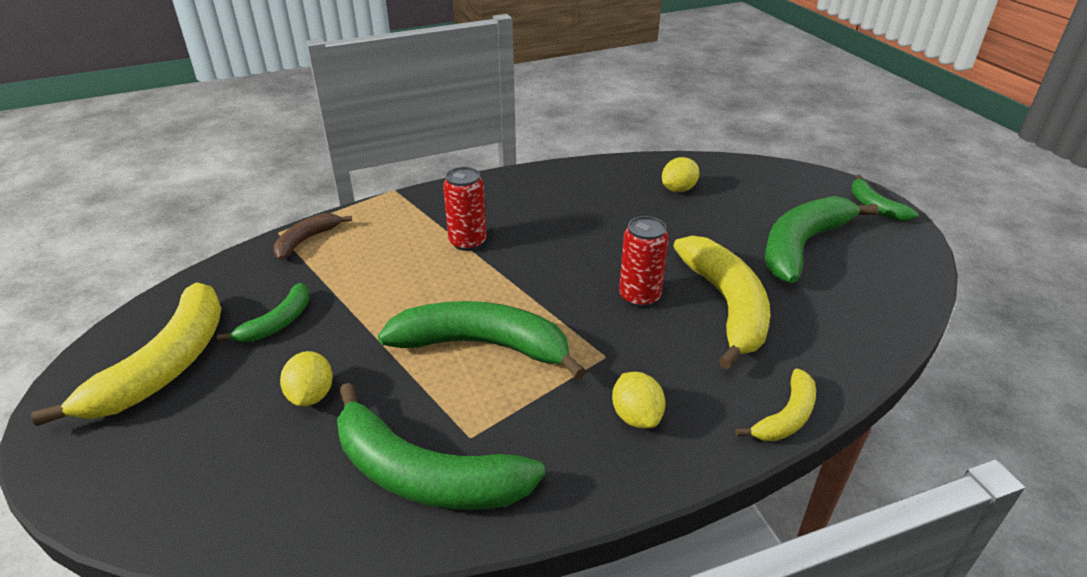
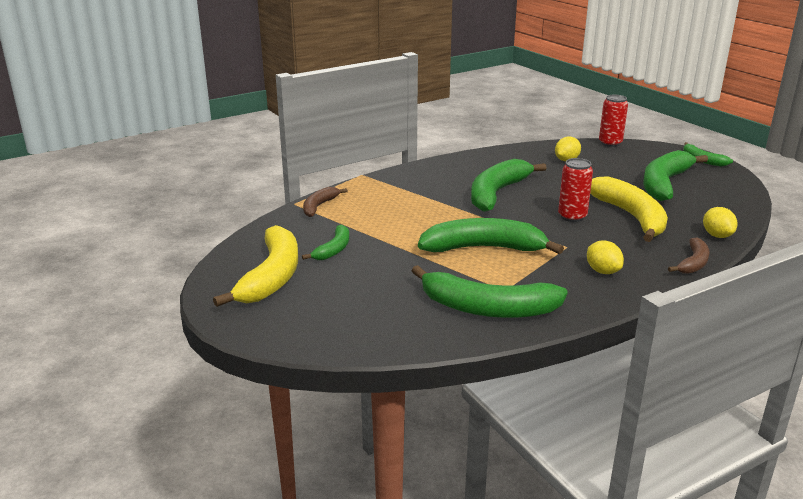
camera: 10 degrees left, 10 degrees down
yellow lemon [280,351,333,407] -> yellow lemon moved to [703,207,738,238]
red can [443,167,487,251] -> red can moved to [599,95,628,147]
yellow banana [736,368,816,441] -> brown banana [668,238,710,274]
none -> green banana [471,159,547,212]

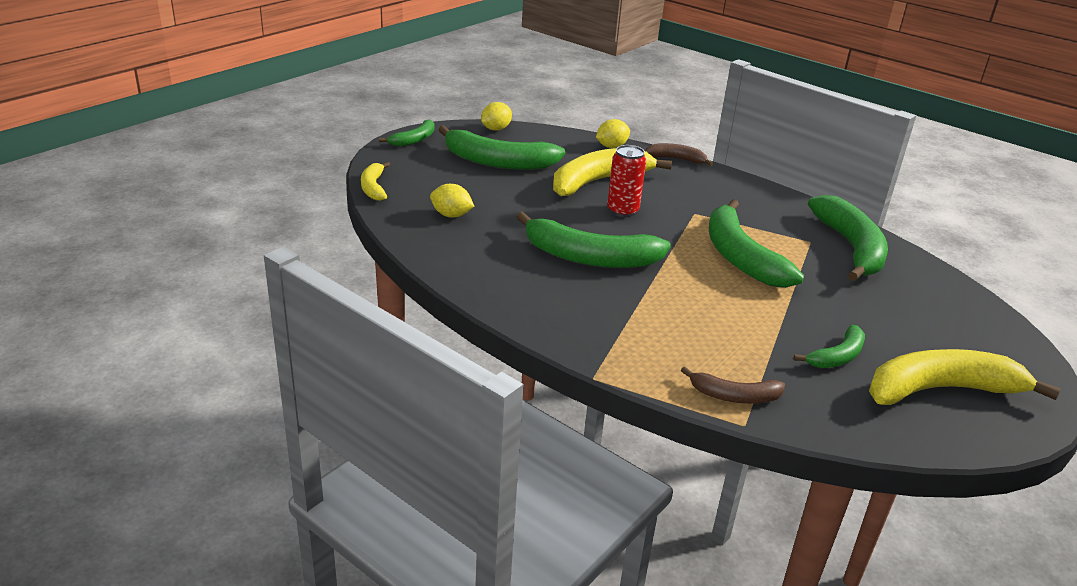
camera: 110 degrees left, 5 degrees up
green banana [302,224,349,260] -> green banana turned 135 degrees clockwise [794,325,865,368]
yellow lemon [587,240,624,274] -> yellow lemon moved to [481,102,512,131]
red can [599,95,628,147] -> yellow banana [361,162,390,201]

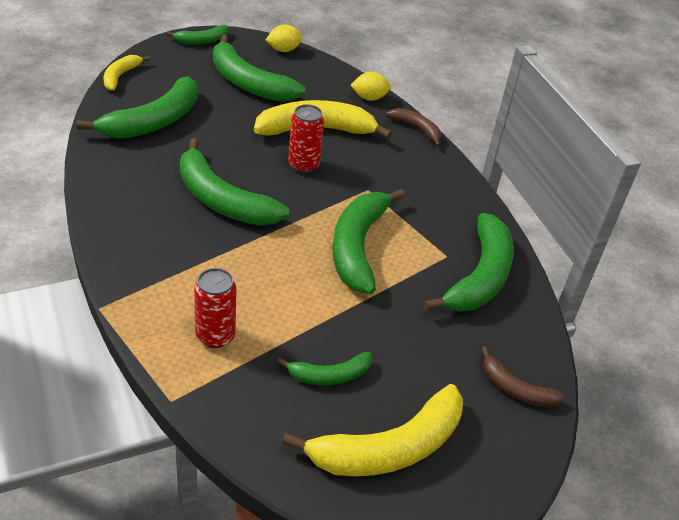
camera: 25 degrees right, 10 degrees up
yellow lemon [430,184,474,217] -> green banana [76,77,197,139]
brown banana [681,366,785,404] -> brown banana moved to [481,347,565,407]
yellow banana [869,349,1061,405] -> yellow banana turned 135 degrees clockwise [282,384,463,476]
none -> red can [194,268,237,348]

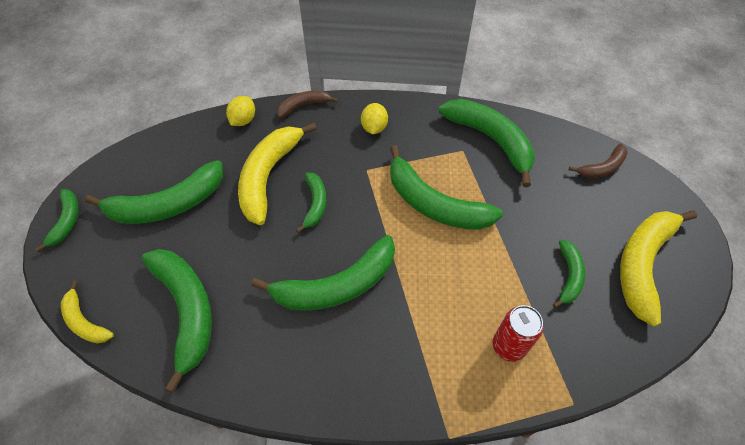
camera: 60 degrees left, 15 degrees up
yellow lemon [266,24,303,52] -> yellow lemon moved to [361,103,388,134]
yellow banana [282,384,463,476] -> yellow banana turned 150 degrees counterclockwise [620,210,697,327]
red can [288,104,324,173] -> green banana [296,173,327,233]

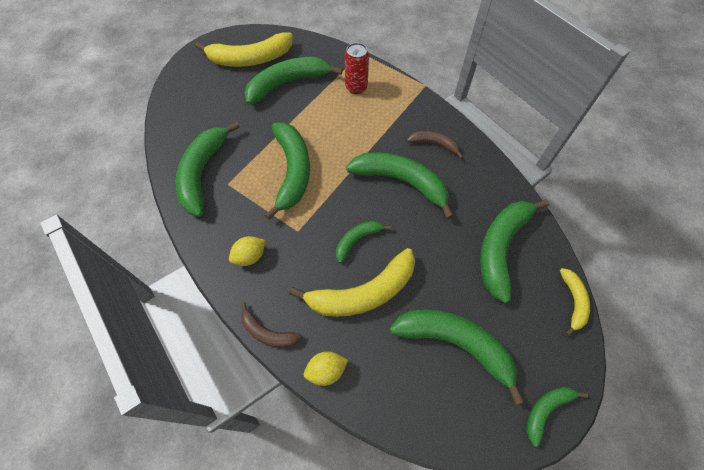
camera: 130 degrees left, 5 degrees up
green banana [553,239,585,308] -> green banana [244,57,343,105], size x1.89
brown banana [569,143,628,178] -> brown banana moved to [407,131,463,159]

